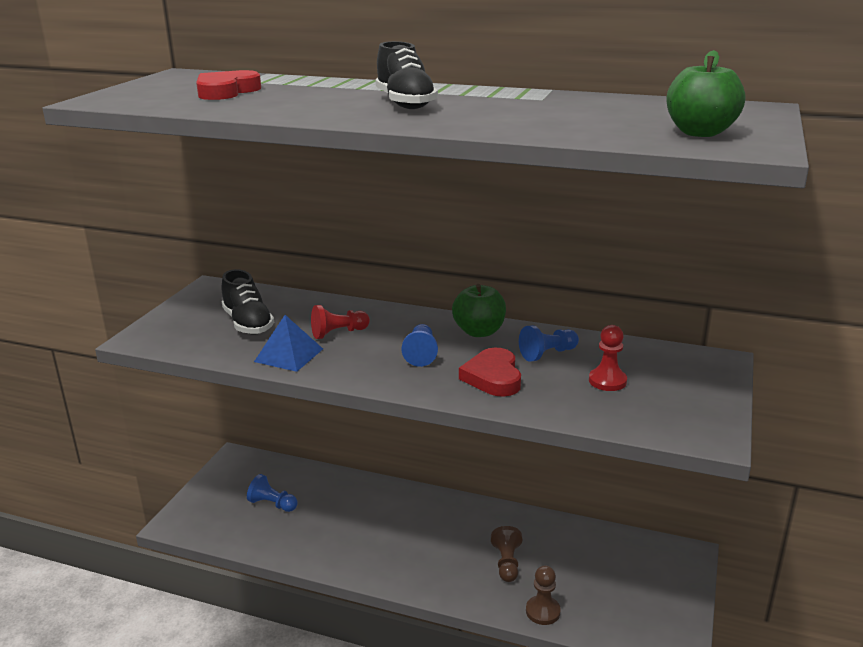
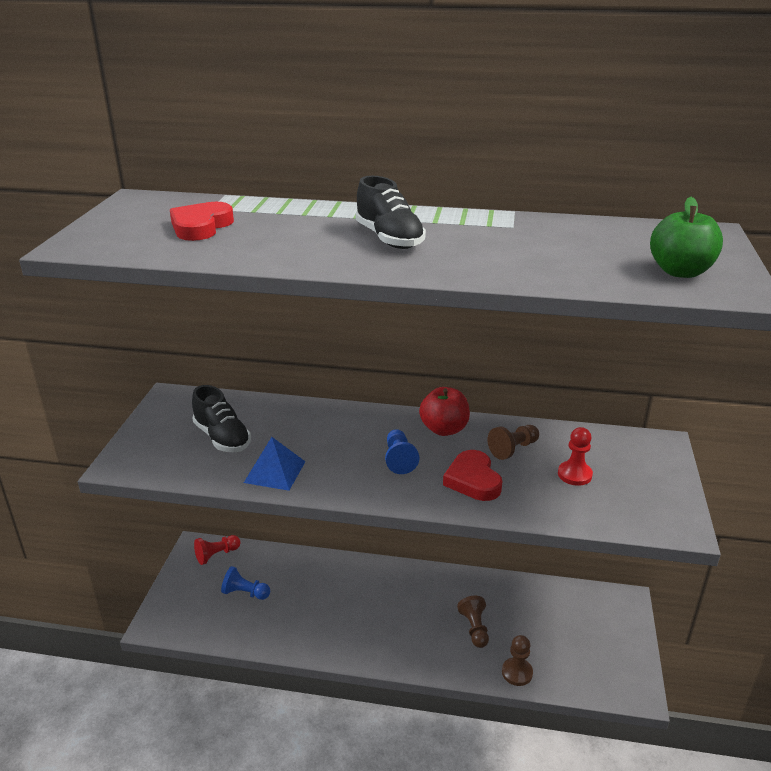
camera: 10 degrees left, 5 degrees up
red pawn [311,305,370,339] -> red pawn moved to [194,535,240,565]
green apple [452,284,506,337] -> red apple [419,387,470,436]
blue pawn [519,325,579,361] -> brown pawn [488,425,539,460]

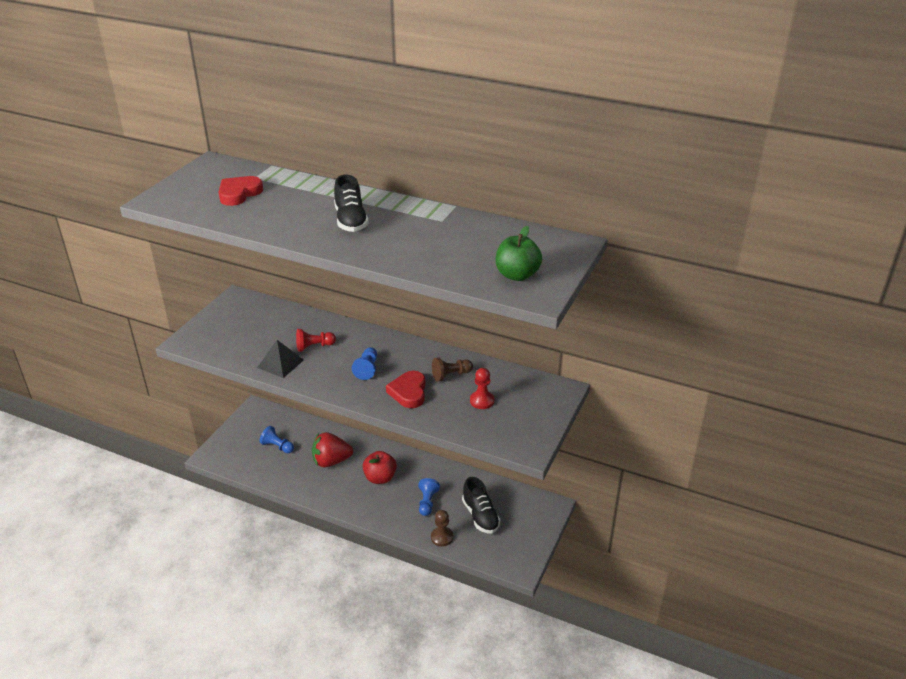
camera: 15 degrees right, 5 degrees up
black shoe [192,385,251,452] -> black shoe moved to [462,477,500,533]
red pawn [194,535,240,565] -> red pawn moved to [296,329,336,352]
blue pyramid [244,437,306,491] -> black pyramid [257,340,304,378]
red apple [419,387,470,436] -> red apple moved to [363,451,397,484]
brown pawn [457,596,489,648] -> blue pawn [418,478,440,516]
none -> red strawberry [312,432,353,467]

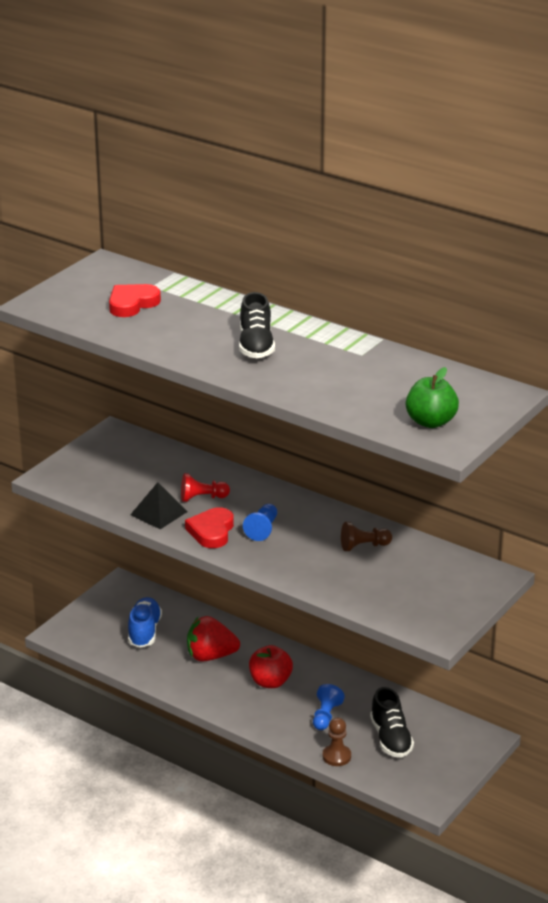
camera: 10 degrees right, 5 degrees down
blue pawn [260,426,294,454] -> blue shoe [128,597,162,648]
red heart [386,371,425,408] -> red heart moved to [185,507,234,548]
red pawn [470,368,494,409] -> none

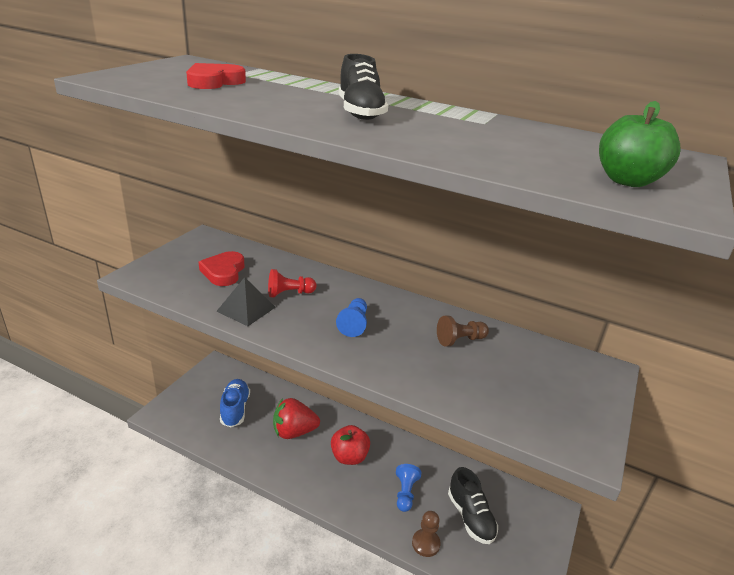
camera: 10 degrees left, 0 degrees up
red heart [185,507,234,548] -> red heart moved to [199,251,244,286]

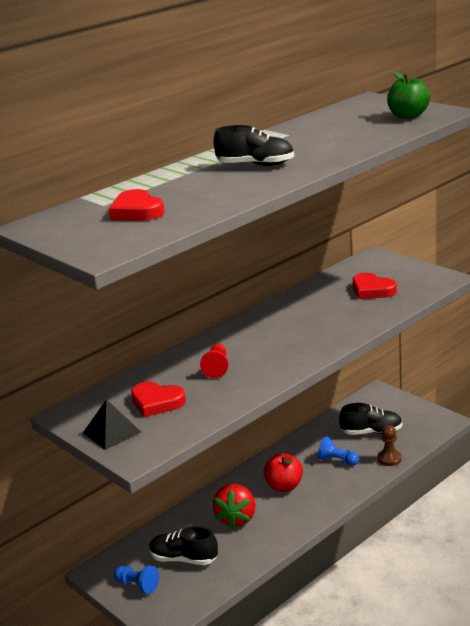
camera: 65 degrees left, 5 degrees down
black pyramid [216,277,276,326] -> black pyramid moved to [83,399,141,450]
blue shoe [220,379,250,427] -> black shoe [149,526,218,565]
blue pawn [336,298,367,337] -> blue pawn moved to [113,565,159,594]
brown pawn [437,316,489,346] -> none
none -> red heart [353,273,397,299]

